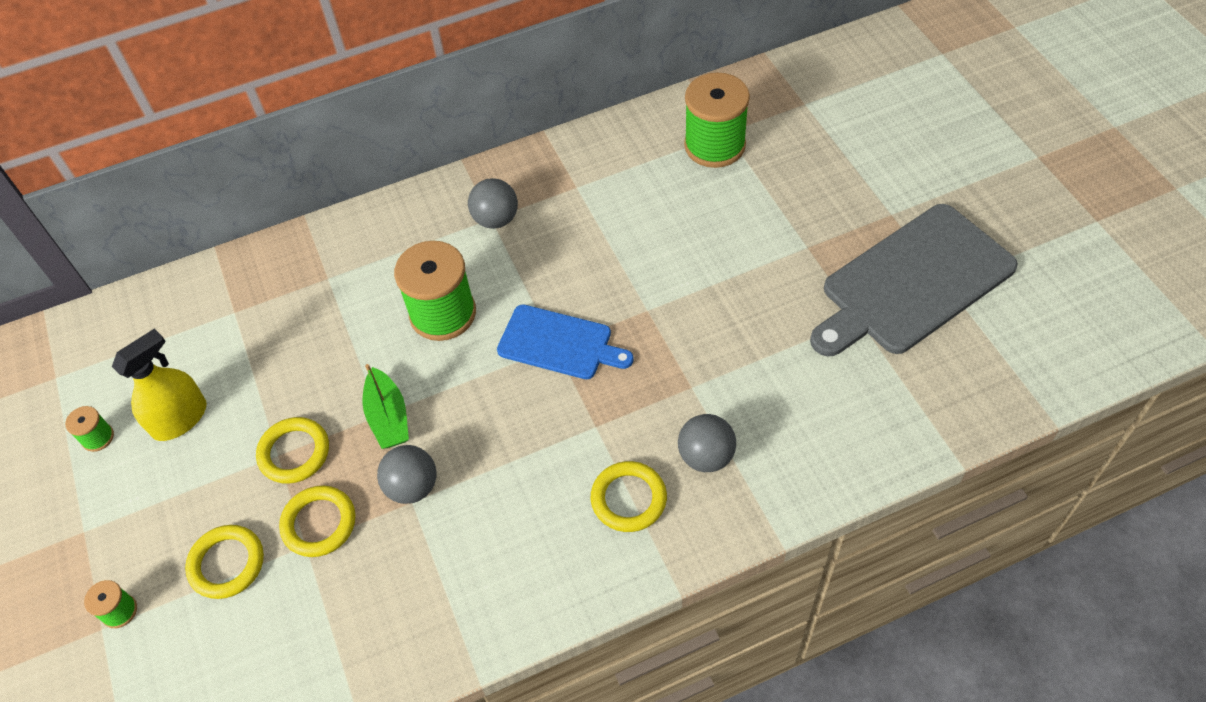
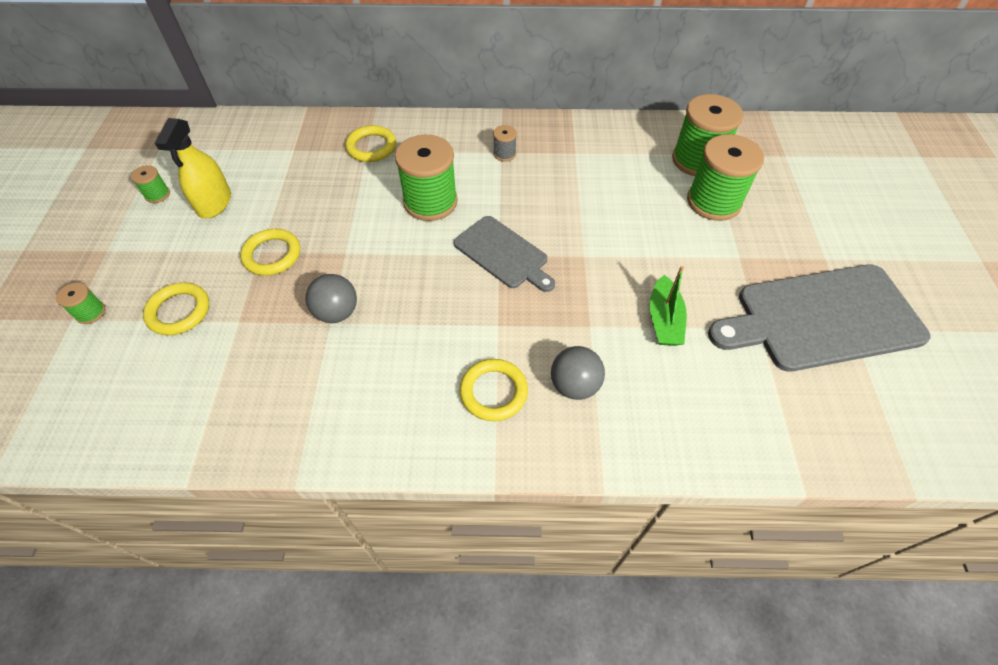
camera: 20 degrees right, 0 degrees up
yellow spray bottle [112,329,207,441] -> yellow spray bottle turned 120 degrees clockwise [155,118,231,218]
yellow ring [279,486,356,557] -> yellow ring moved to [345,125,396,162]
green boat [362,364,409,449] -> green boat moved to [650,266,687,346]
grey ball [468,178,518,229] -> grey spool [493,125,517,162]
blue cutting board [497,304,634,379] -> grey cutting board [454,216,555,292]
none -> green spool [687,134,764,221]

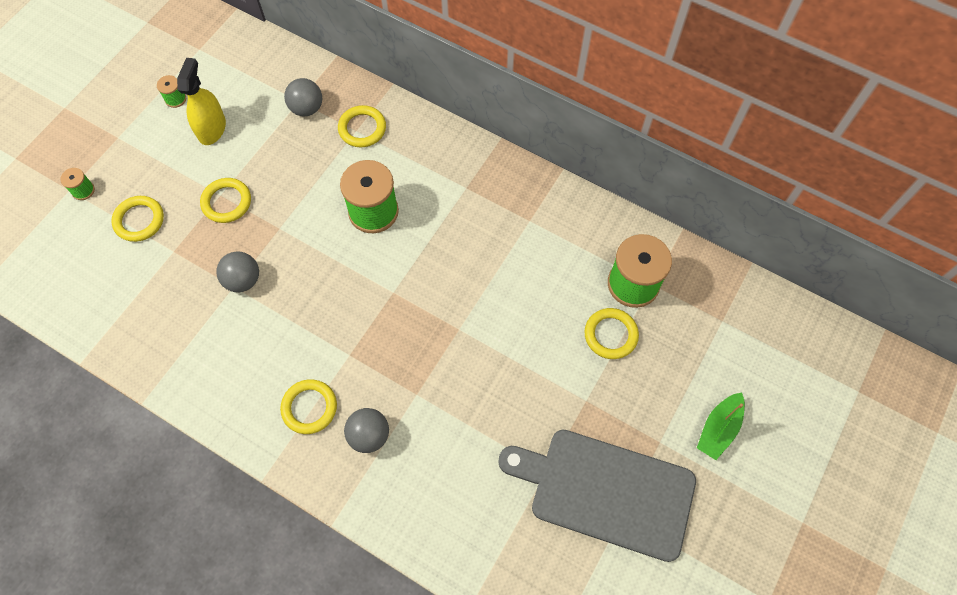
camera: 30 degrees right, 10 degrees up
yellow spray bottle [155,118,231,218] -> yellow spray bottle turned 150 degrees clockwise [177,58,226,145]
grey cutting board [454,216,555,292] -> none
grey spool [493,125,517,162] -> none
green boat [650,266,687,346] -> green boat moved to [697,392,745,460]
green spool [687,134,764,221] -> yellow ring [584,308,639,359]
none -> grey ball [284,78,322,116]

